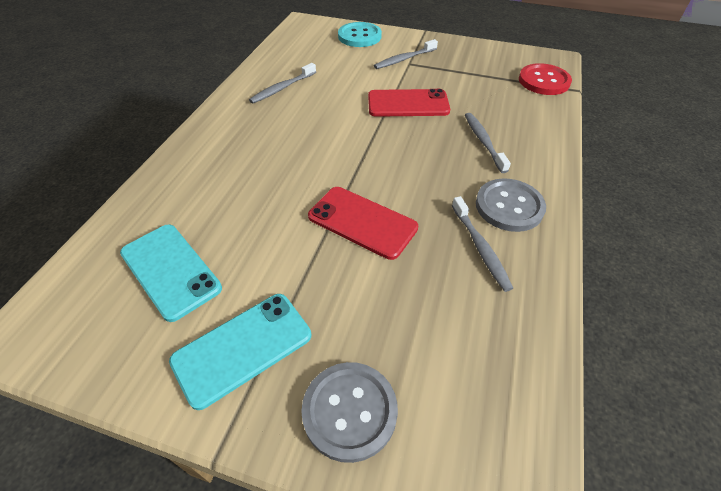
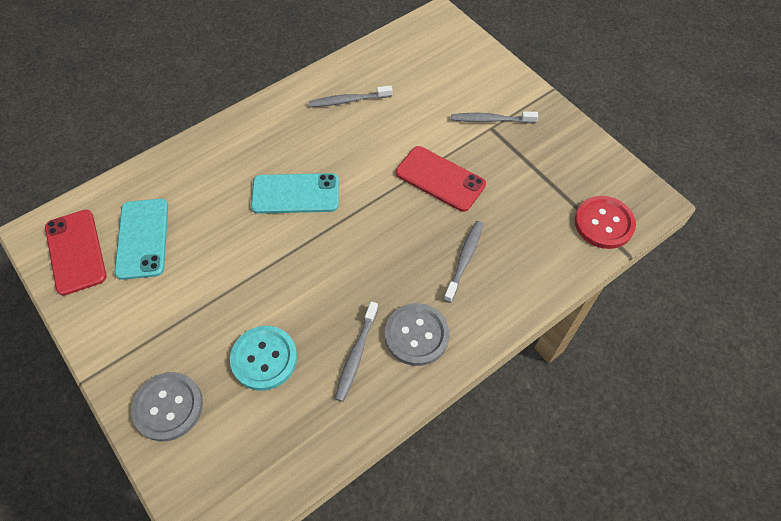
camera: 35 degrees right, 10 degrees up
turquoise phone [169,294,311,410] -> turquoise phone moved to [251,173,339,214]
red phone [308,187,418,260] -> red phone moved to [45,210,107,296]
turquoise button [338,22,382,47] -> turquoise button moved to [230,326,297,391]

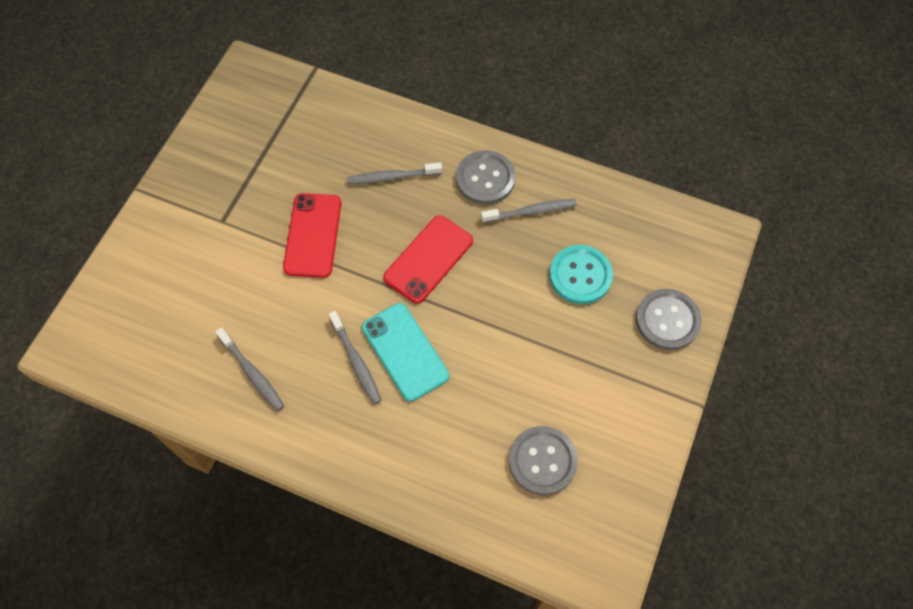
camera: 120 degrees left, 5 degrees up
red phone [45,210,107,296] -> red phone moved to [383,215,473,304]
turquoise phone [114,199,168,280] -> grey button [509,426,578,495]
grey toothbrush [451,111,538,123] -> grey toothbrush moved to [329,311,381,404]
red button [575,196,636,249] -> none

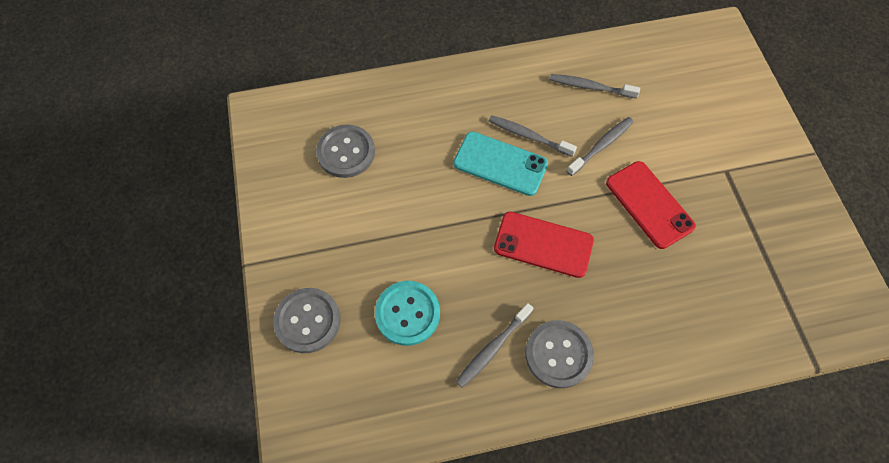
camera: 145 degrees right, 0 degrees up
grey toothbrush [347,162,442,184] -> grey toothbrush moved to [567,117,634,176]
red phone [383,215,473,304] -> red phone turned 75 degrees counterclockwise [494,212,594,278]

